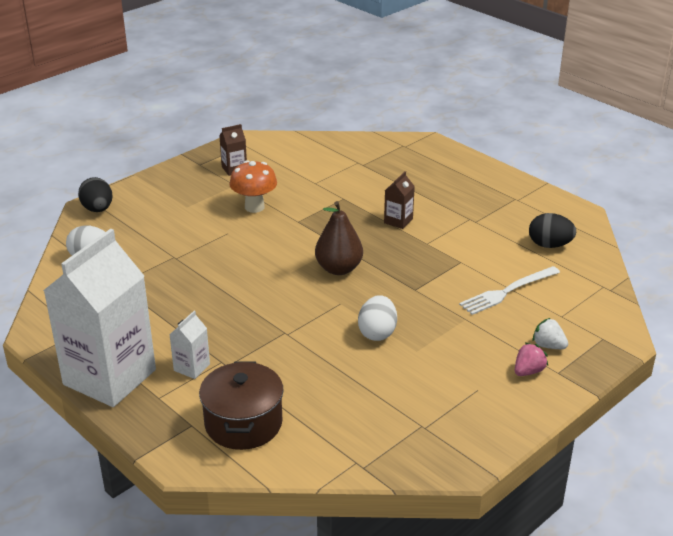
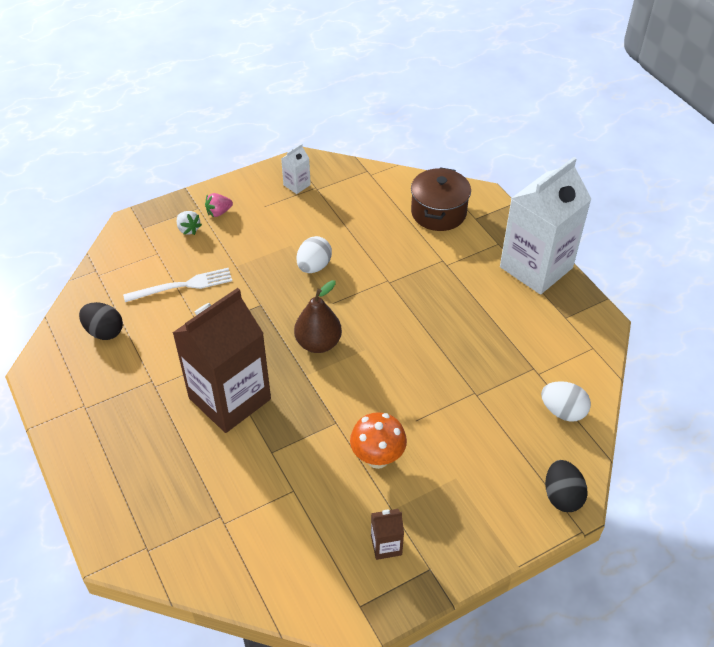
camera: 165 degrees left, 15 degrees up
white carton [169,311,210,379] -> white carton moved to [281,144,311,194]
brown carton [384,171,415,229] -> brown carton [172,288,271,433], size x2.49

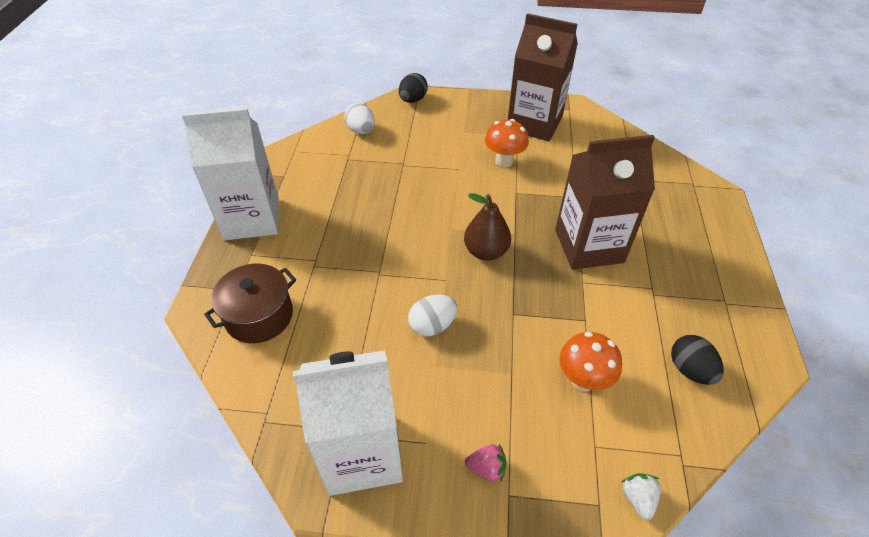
camera: 145 degrees left, 0 degrees up
white fork [123,268,232,302] -> orange mushroom [559,331,622,392]
white strawberry [177,211,202,235] -> white strawberry moved to [622,473,661,520]
white carton [281,144,311,194] -> white carton [293,350,403,496], size x2.49
brown carton [371,509,404,560] -> brown carton [508,13,578,141], size x2.49

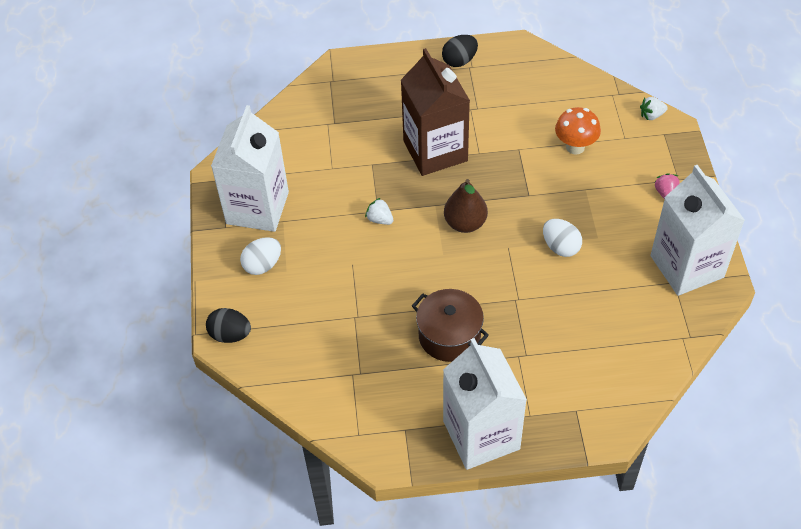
camera: 100 degrees left, 5 degrees up
brown pot [204,264,296,343] -> brown pot moved to [412,289,489,362]
white egg [345,103,375,134] -> white egg moved to [240,237,281,275]
orange mushroom [485,119,529,167] -> none
brown carton [508,13,578,141] -> white carton [211,105,289,232]
black egg [671,335,724,385] -> black egg moved to [442,35,478,67]
none -> white strawberry [365,198,393,225]

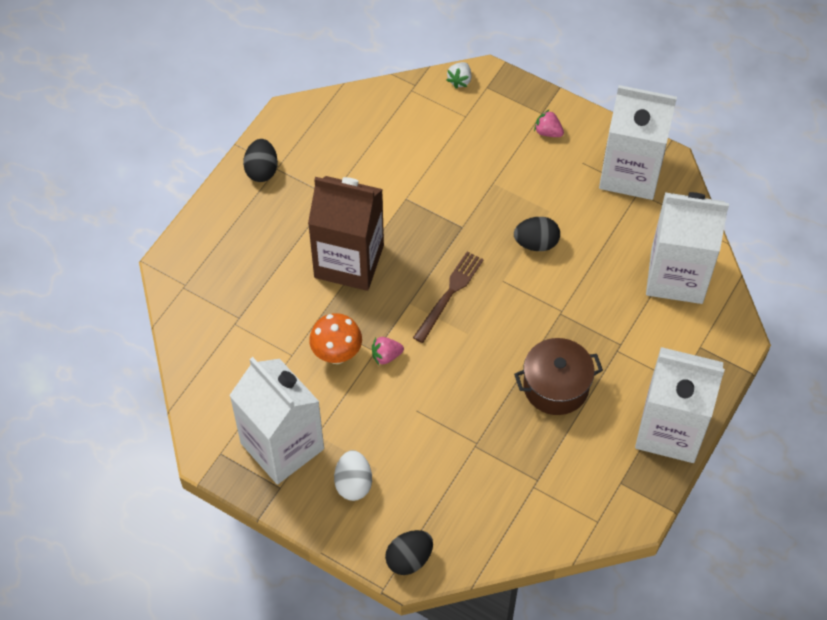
camera: 55 degrees left, 5 degrees up
white strawberry [365,198,393,225] -> pink strawberry [372,337,404,365]
brown pear [444,179,488,233] -> brown fork [413,251,484,343]
white egg [543,219,582,257] -> black egg [514,217,560,251]
orange mushroom [555,107,601,155] -> orange mushroom moved to [309,313,362,364]
none -> white carton [646,192,729,304]

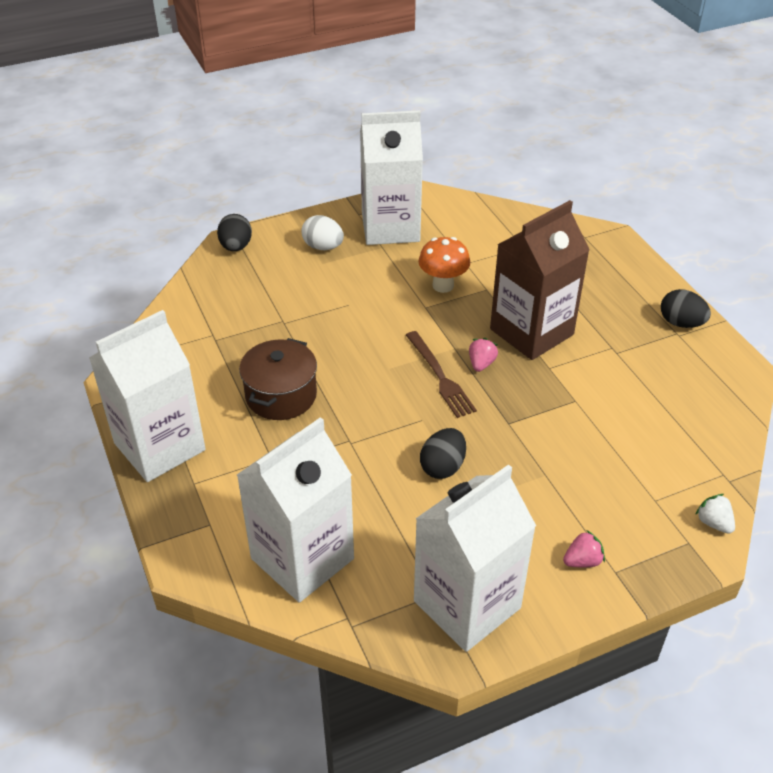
camera: 125 degrees right, 15 degrees down
pink strawberry [372,337,404,365] -> pink strawberry moved to [469,338,498,372]

